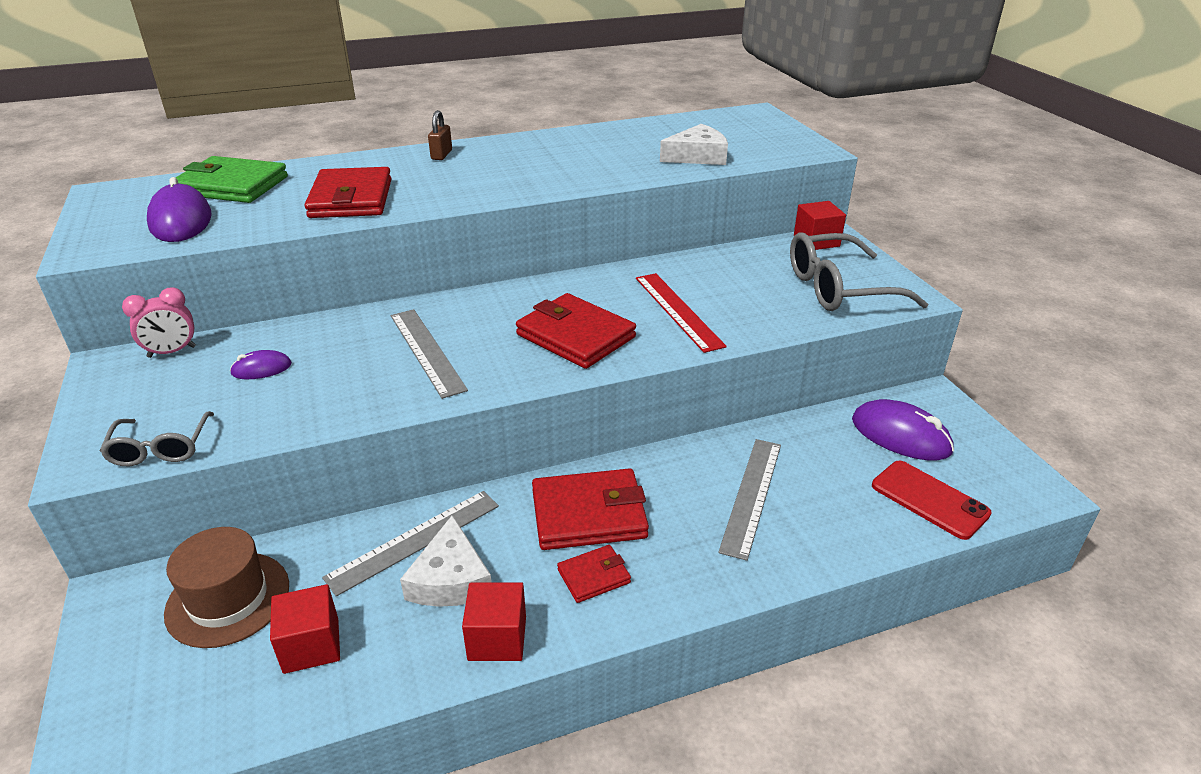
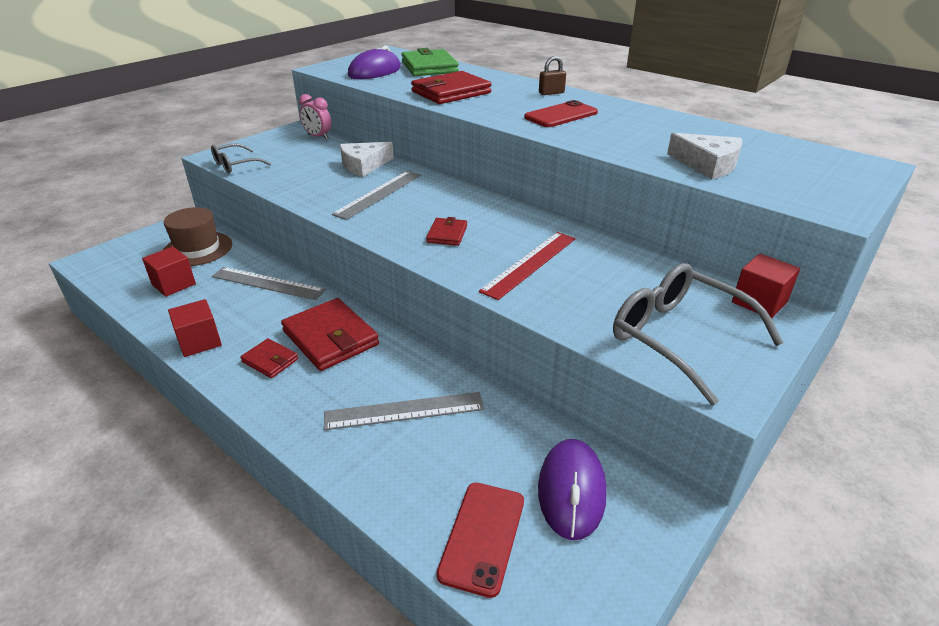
camera: 60 degrees right, 0 degrees up
purple mouse [230,350,292,379] -> none
white cheese [400,515,492,607] -> white cheese moved to [340,142,394,177]
red wallet [516,293,636,369] -> red wallet [426,217,467,246], size x0.52
none -> red phone [524,100,598,127]

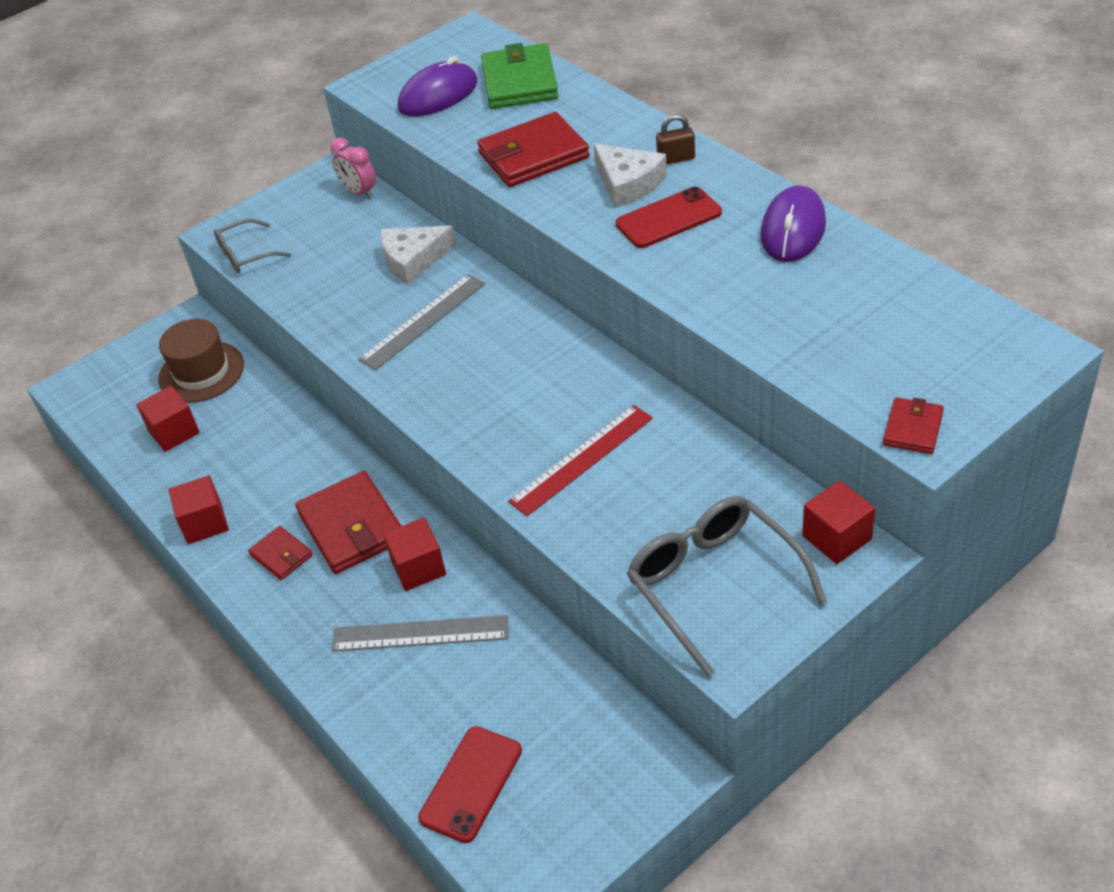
camera: 15 degrees right, 10 degrees up
grey ruler [212,267,326,300] -> none
red wallet [426,217,467,246] -> red wallet moved to [883,397,944,454]
purple mouse [538,439,607,540] -> purple mouse moved to [761,185,826,262]
white cheese [667,133,742,179] -> white cheese moved to [593,144,667,207]
none -> red cube [383,518,446,591]

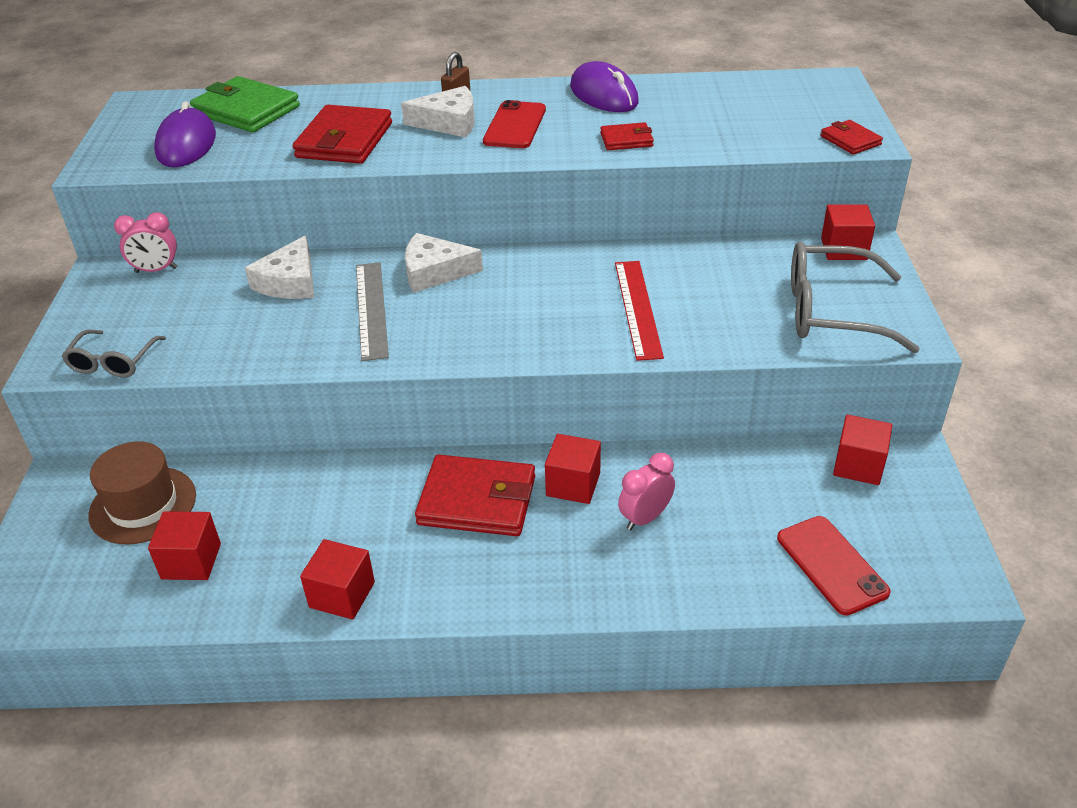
camera: 55 degrees left, 5 degrees down
red wallet [248,526,313,580] -> red wallet moved to [600,122,654,150]
grey ruler [331,615,509,652] -> pink clock [618,453,675,530]
none -> white cheese [405,233,483,293]
none -> red cube [833,415,892,485]

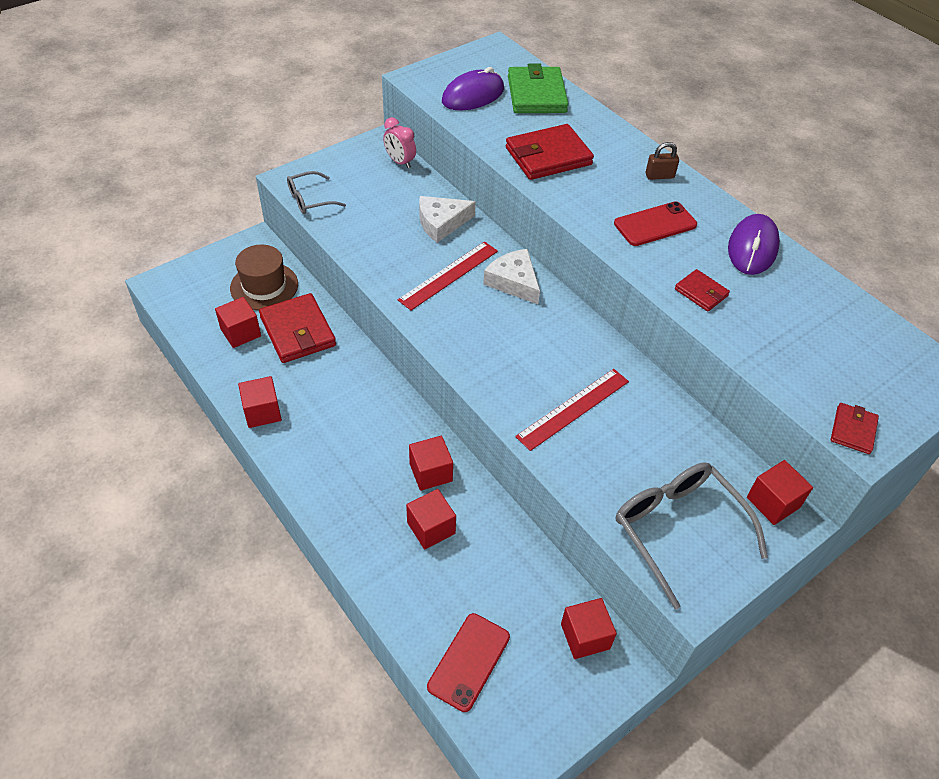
camera: 50 degrees right, 10 degrees up
grey ruler [356,262,389,361] -> red ruler [398,242,498,310]
white cheese [401,86,475,137] -> none
red wallet [415,455,535,536] -> red wallet moved to [259,293,336,363]
pink clock [618,453,675,530] -> red cube [406,489,456,549]

